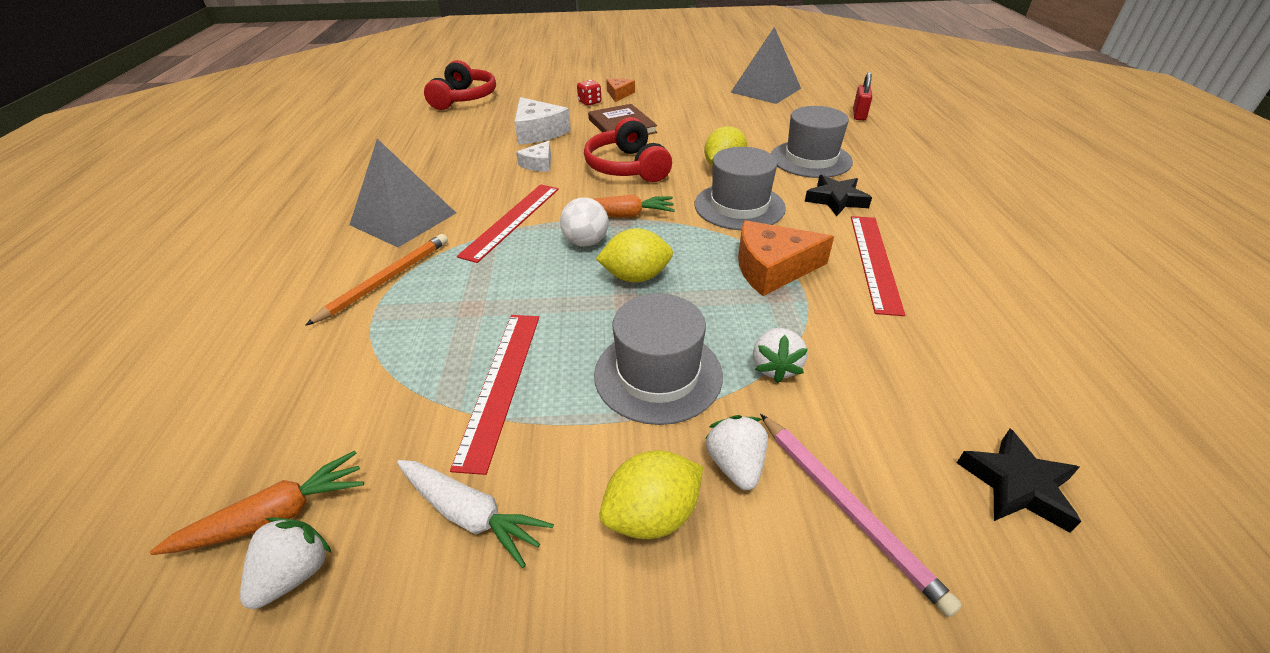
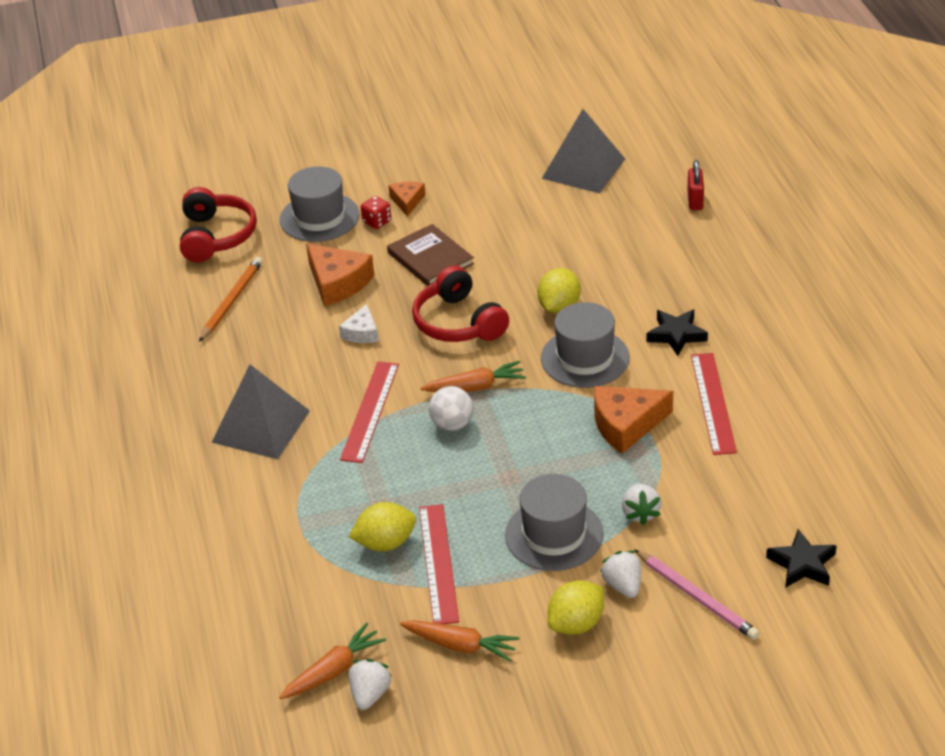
camera: 10 degrees left, 0 degrees up
orange pencil [305,234,448,326] -> orange pencil moved to [199,257,263,342]
white carrot [397,460,554,568] -> orange carrot [400,620,519,662]
white cheese [514,97,571,144] -> orange cheese [306,243,374,306]
yellow lemon [596,228,673,282] -> yellow lemon moved to [349,502,417,551]
grey hat [771,106,853,178] -> grey hat moved to [280,166,360,242]

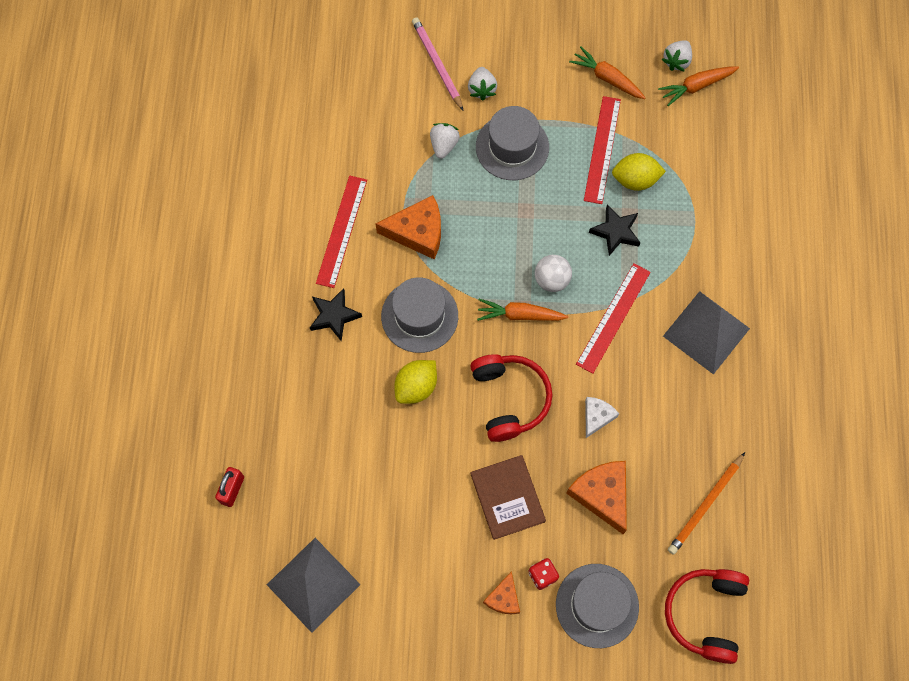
camera: 165 degrees left, 30 degrees up
yellow lemon [547,580,604,635] -> none
black star [766,529,837,588] -> black star moved to [589,205,640,256]

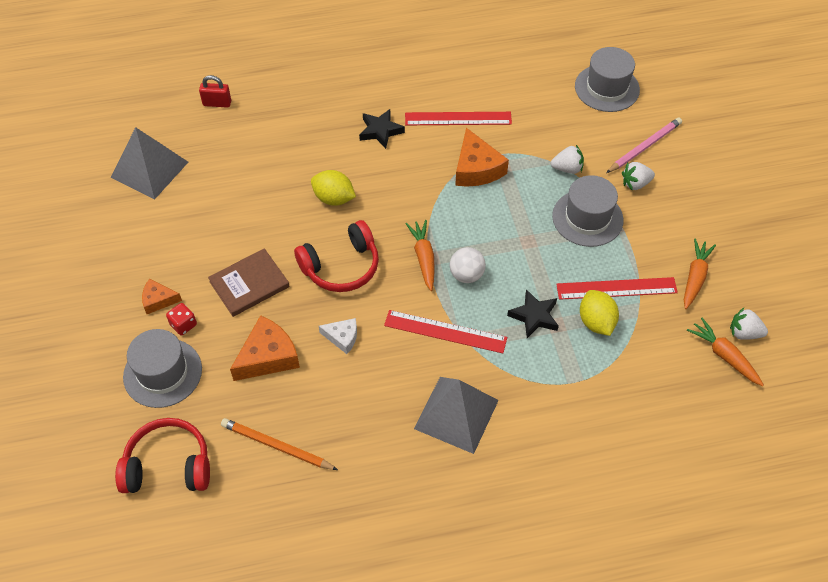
camera: 75 degrees right, 15 degrees down
grey hat [381,277,458,353] -> grey hat moved to [575,47,640,112]

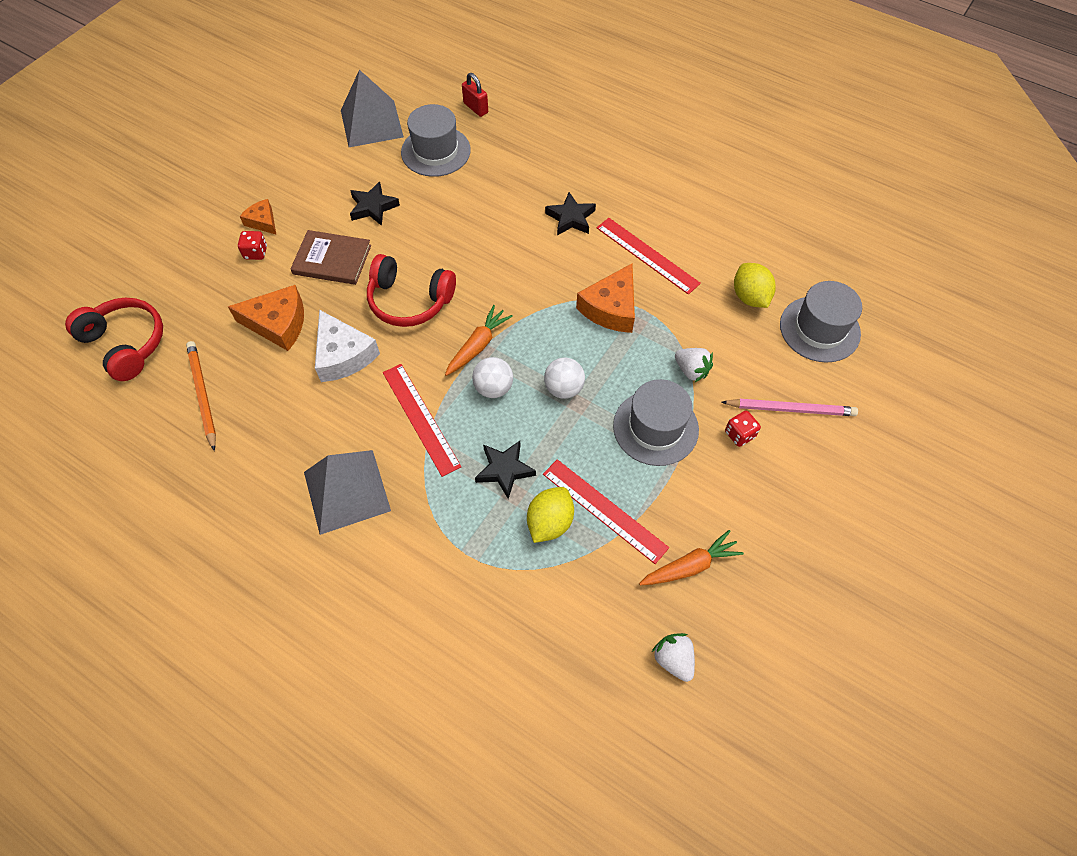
camera: 45 degrees right, 5 degrees up
grey hat [123,329,202,408] -> grey hat moved to [401,104,471,177]
yellow lemon [311,170,356,206] -> yellow lemon moved to [734,263,776,308]
white cheese [319,318,357,354] -> white cheese [315,310,380,382], size x1.73
white strawberry [622,162,655,190] -> red dice [725,411,761,447]
orange carrot [687,318,764,386] -> none
none -> black star [350,182,400,226]
none -> white ball [544,358,585,399]

